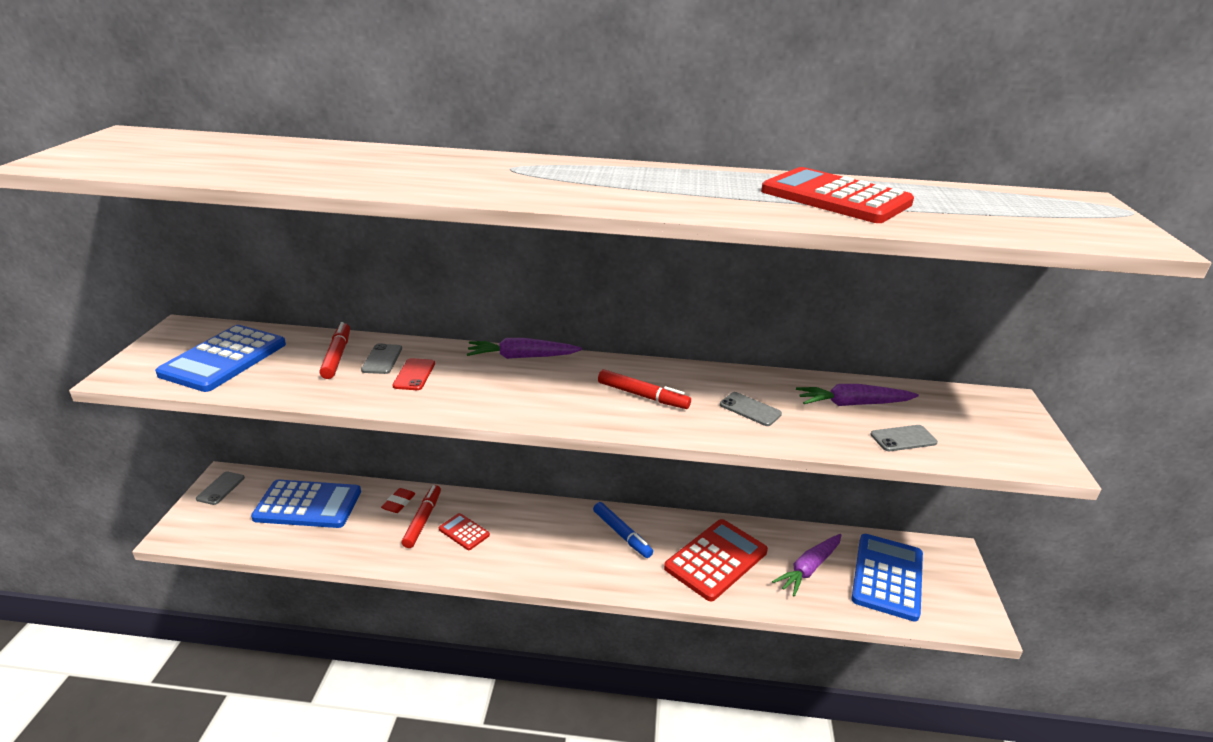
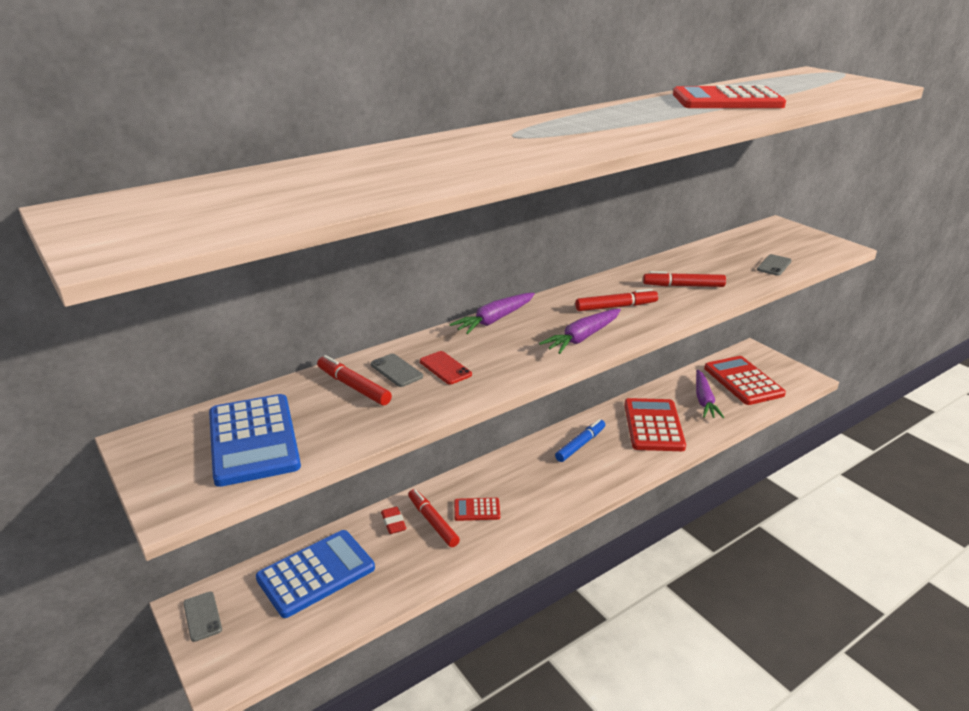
camera: 40 degrees left, 0 degrees up
blue marker [593,502,653,558] -> blue marker turned 60 degrees counterclockwise [555,419,605,462]
grey phone [720,392,782,426] -> red marker [643,271,726,287]
purple carrot [796,384,919,406] -> purple carrot moved to [539,309,621,354]
blue calculator [851,534,923,621] -> red calculator [704,356,786,405]

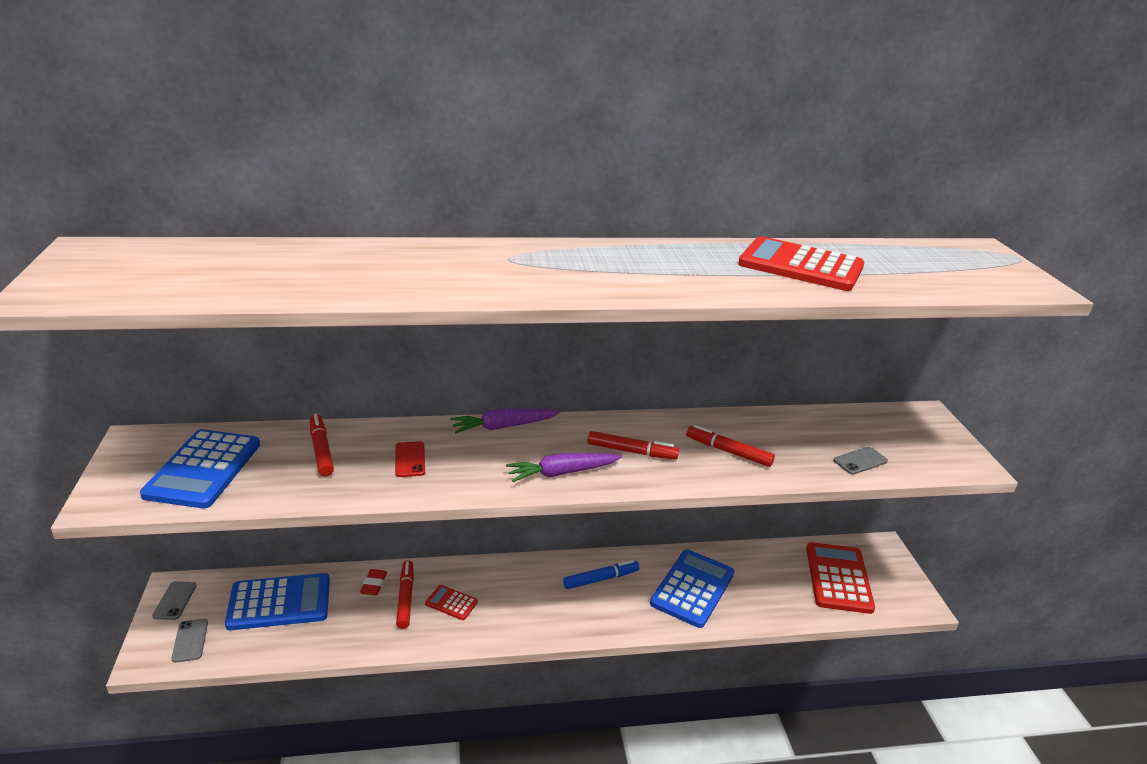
camera: 25 degrees right, 0 degrees up
grey phone [371,354,423,387] -> grey phone moved to [172,619,208,662]
red calculator [624,398,686,451] -> blue calculator [650,549,734,628]
purple carrot [696,370,724,418] -> none

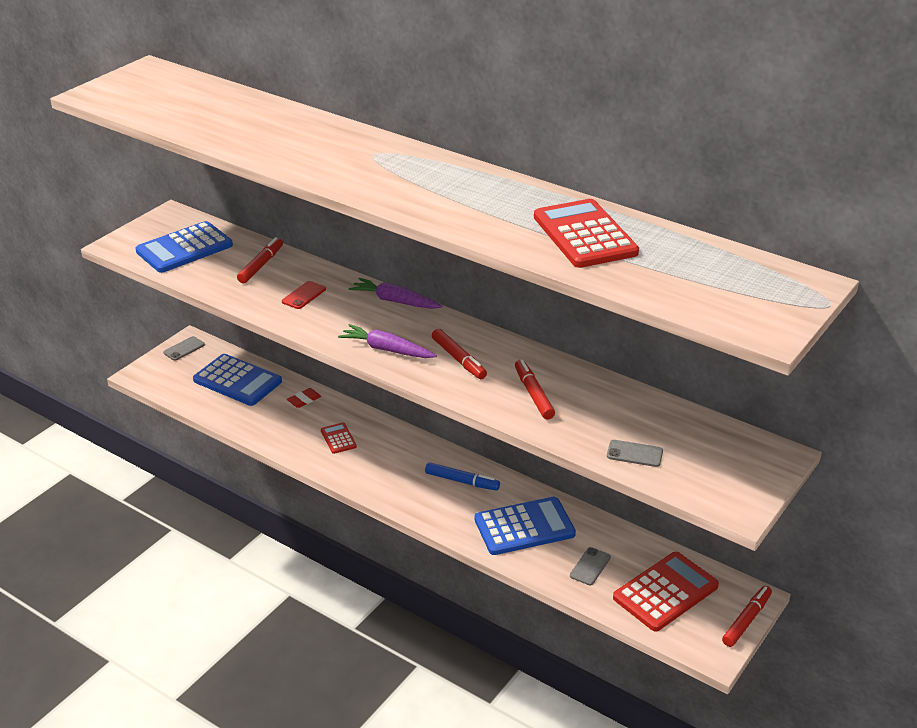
camera: 45 degrees right, 5 degrees up
grey phone [172,619,208,662] -> grey phone moved to [570,547,611,585]
red marker [396,560,414,629] -> red marker moved to [722,586,772,647]

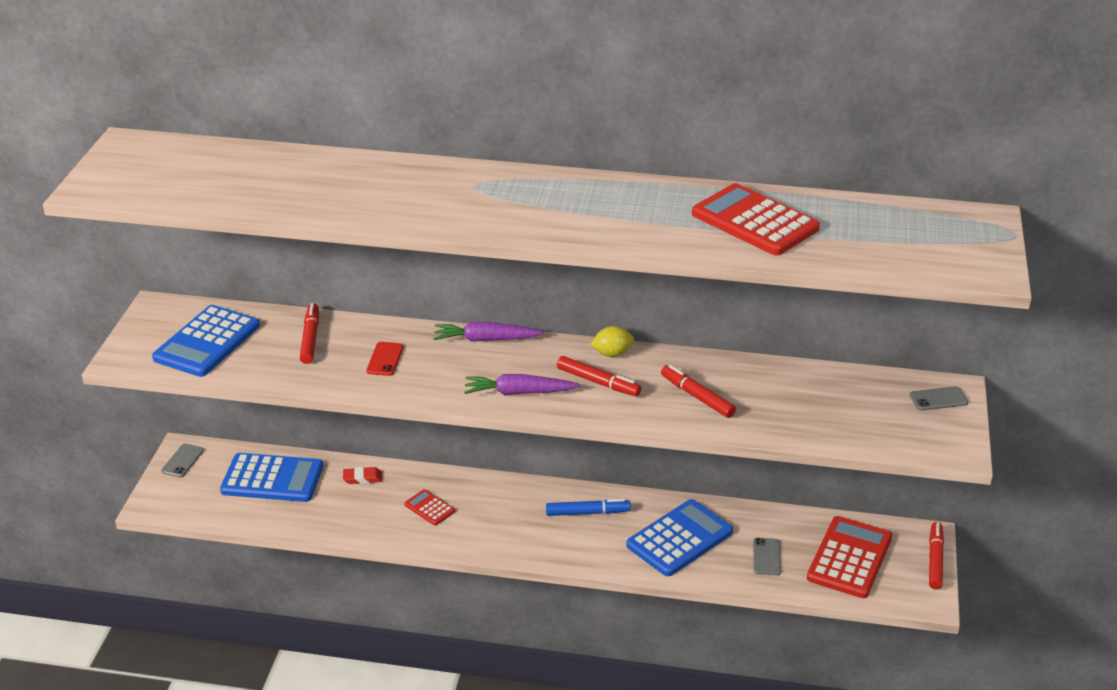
camera: 25 degrees left, 0 degrees up
red eraser [287,388,321,408] -> red eraser turned 60 degrees clockwise [343,467,382,484]
grey phone [607,440,663,467] -> grey phone moved to [909,386,968,411]
none -> yellow lemon [590,326,634,357]

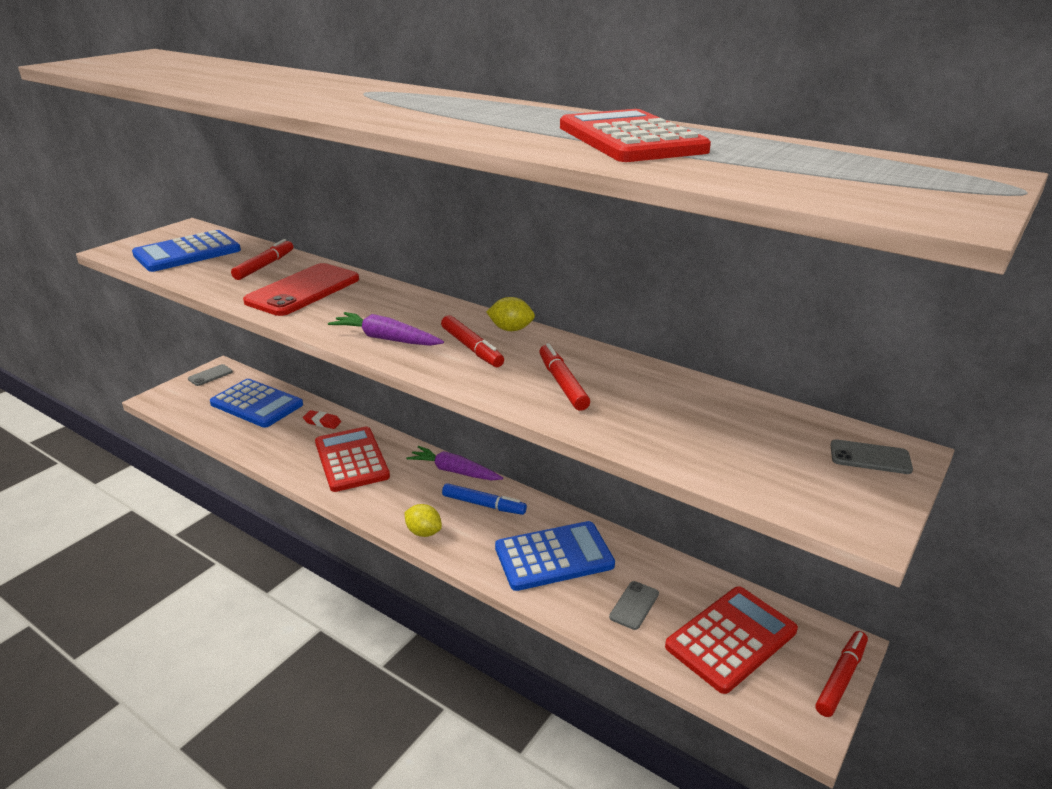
camera: 25 degrees right, 5 degrees down
red phone [367,342,403,376] -> red phone [243,263,359,316], size x2.13
red calculator [404,489,455,525] -> red calculator [315,427,390,492], size x2.04
purple carrot [433,322,544,342] -> purple carrot moved to [406,446,503,480]
none -> yellow lemon [405,504,442,537]

